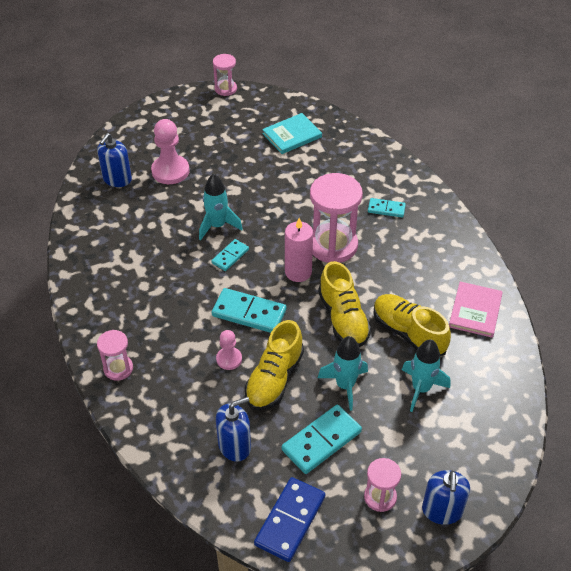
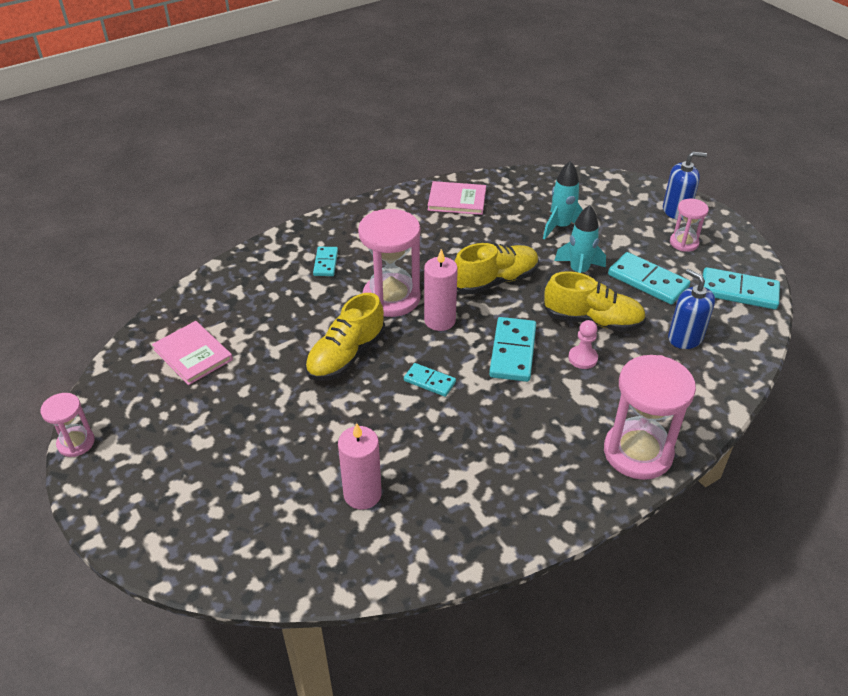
camera: 100 degrees left, 5 degrees down
blue soap dispenser [97,133,132,187] -> none
pink hourglass [97,330,133,381] -> pink hourglass [604,355,696,480], size x1.88
pink pawn [151,119,189,184] -> none
turquoise rocket [199,173,243,241] -> none
blue domino [254,477,325,562] -> turquoise domino [703,267,780,309]
turquoise book [262,113,322,154] -> pink book [152,321,233,385]
yellow shoe [374,294,451,356] -> yellow shoe moved to [305,293,385,381]
none -> pink candle [338,423,382,509]

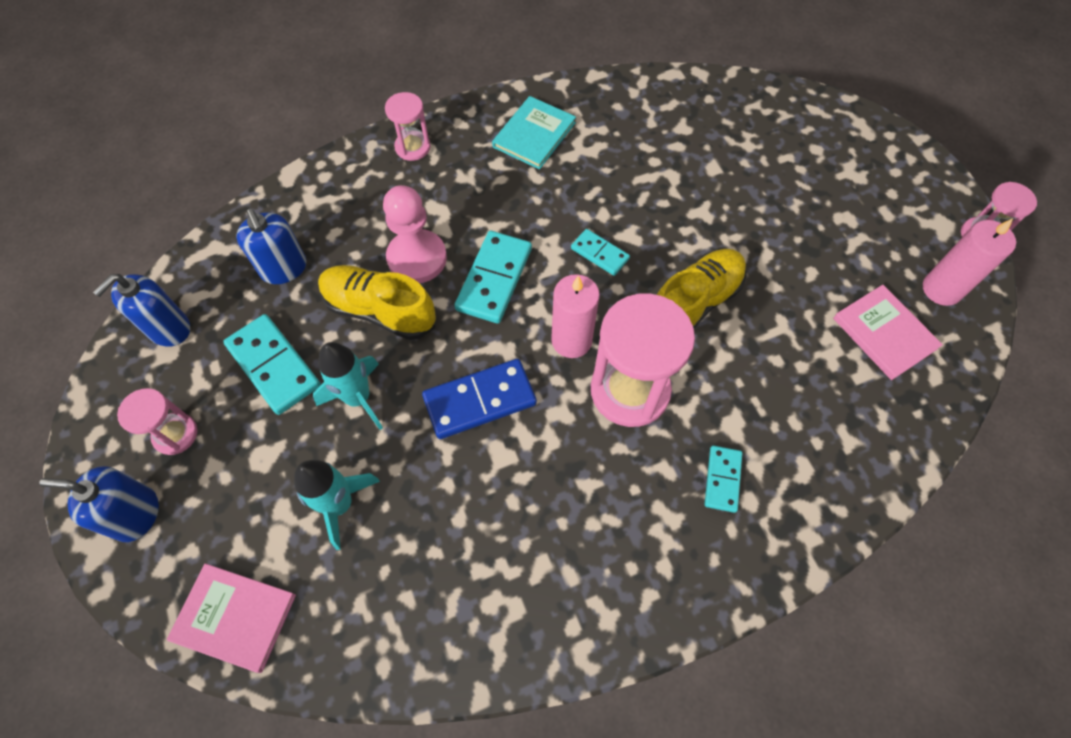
camera: 170 degrees left, 20 degrees up
pink candle [338,423,382,509] -> pink candle moved to [923,218,1016,306]
pink book [428,181,486,215] -> pink book moved to [167,563,296,673]
yellow shoe [454,243,539,294] -> blue domino [422,359,537,439]
pink pawn [568,320,598,369] -> pink pawn [383,185,447,283], size x1.74
pink hourglass [604,355,696,480] -> pink hourglass [385,92,431,161], size x0.53
turquoise domino [703,267,780,309] -> blue soap dispenser [93,274,190,347]
none -> turquoise book [492,96,576,169]

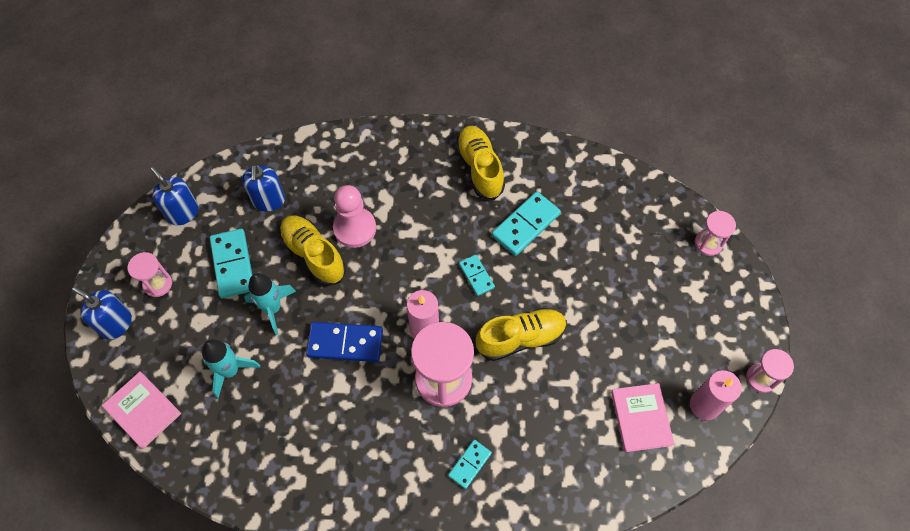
camera: 25 degrees right, 0 degrees up
blue soap dispenser [93,274,190,347] -> blue soap dispenser turned 75 degrees clockwise [151,167,199,225]
pink hourglass [385,92,431,161] -> pink hourglass moved to [695,211,736,256]
turquoise domino [454,231,532,324] -> turquoise domino moved to [492,192,561,256]
turquoise book [492,96,576,169] -> yellow shoe [456,126,505,200]

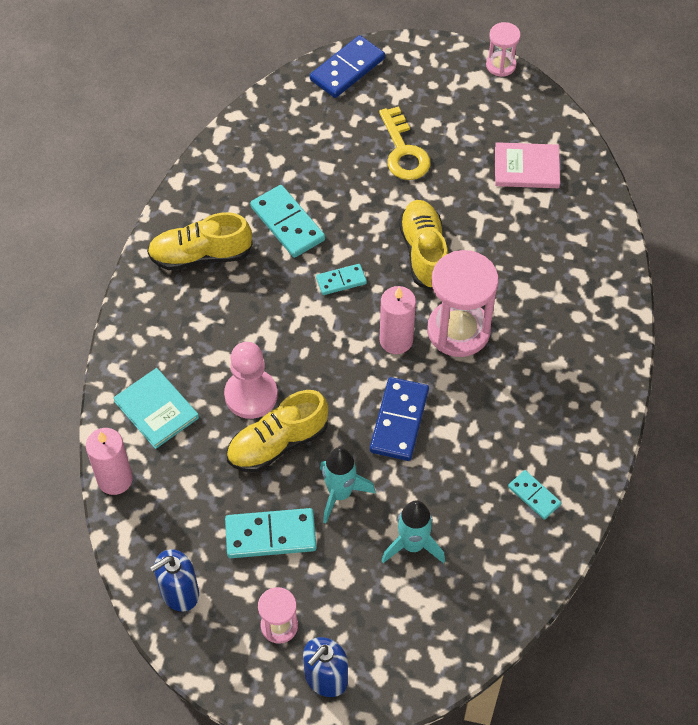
camera: 80 degrees left, 5 degrees down
pink book [102,371,181,449] -> none
blue soap dispenser [242,165,285,211] -> none
turquoise domino [448,440,492,489] -> turquoise domino moved to [508,470,561,520]
pink candle [690,370,742,420] -> pink candle moved to [86,428,133,495]
pink hourglass [695,211,736,256] -> blue domino [310,35,385,98]
none -> turquoise book [113,368,199,449]
none -> yellow key [379,106,430,180]

